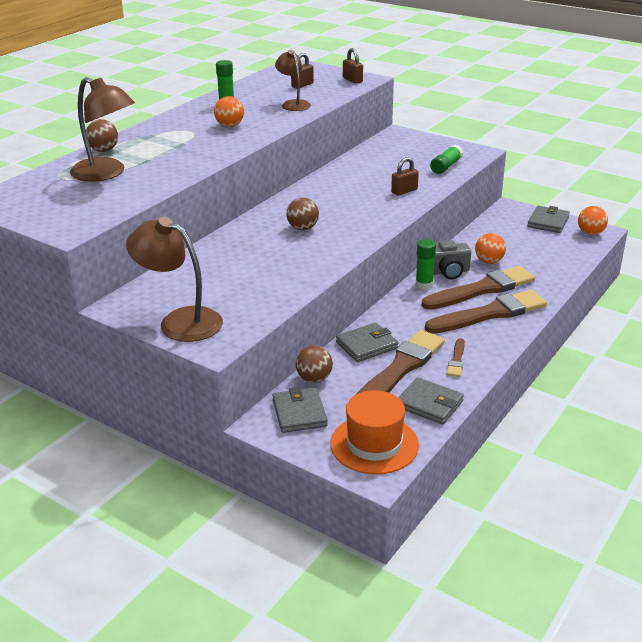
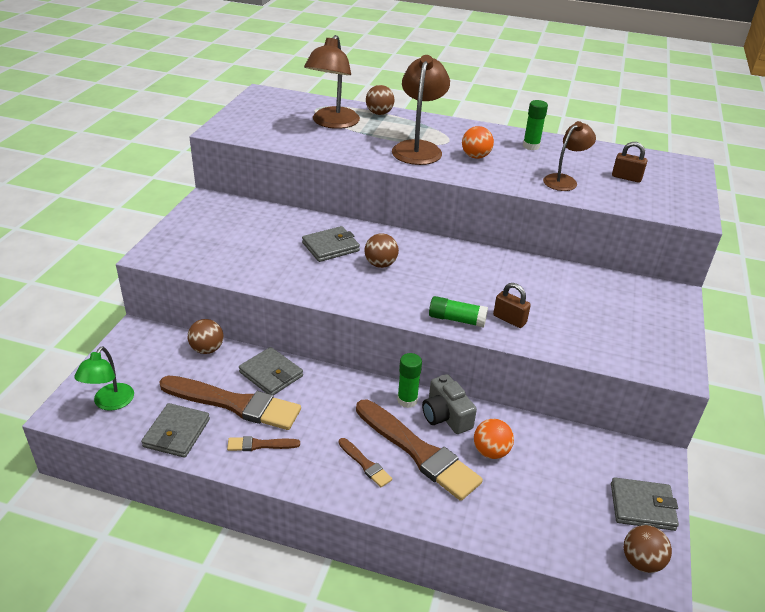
camera: 70 degrees right, 5 degrees up
brown lamp [126,217,223,342] -> brown lamp moved to [392,55,450,165]
grey wallet [273,387,328,433] -> grey wallet moved to [302,226,360,262]
orange hat [330,390,419,474] -> green lamp [74,346,134,411]
brown padlock [343,48,363,84] -> none
brown brush [425,290,547,333] -> brown brush [338,438,392,487], size x0.46
green glue stick [430,145,463,174] -> green glue stick moved to [429,296,488,328]
orange ball [578,206,608,235] -> brown ball [624,525,672,573]

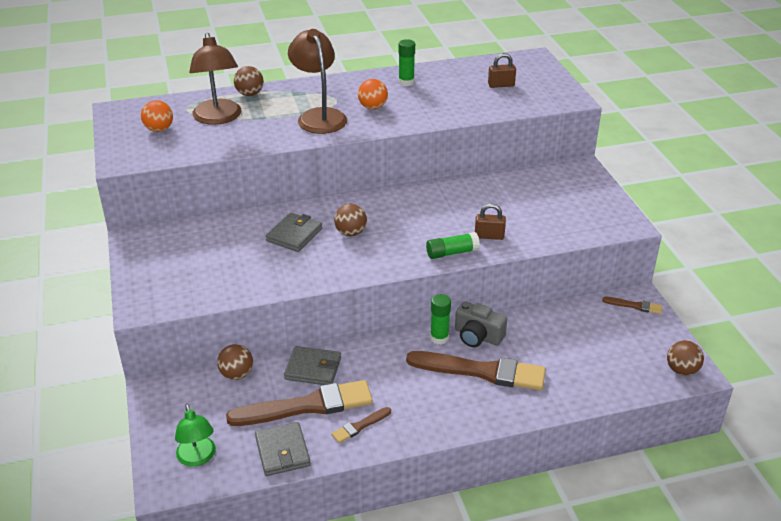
camera: 30 degrees left, 0 degrees up
brown brush [338,438,392,487] -> brown brush moved to [602,297,662,314]
orange ball [474,419,514,459] -> orange ball moved to [141,100,173,132]
brown lamp [543,121,596,191] -> none
grey wallet [611,477,679,531] -> none

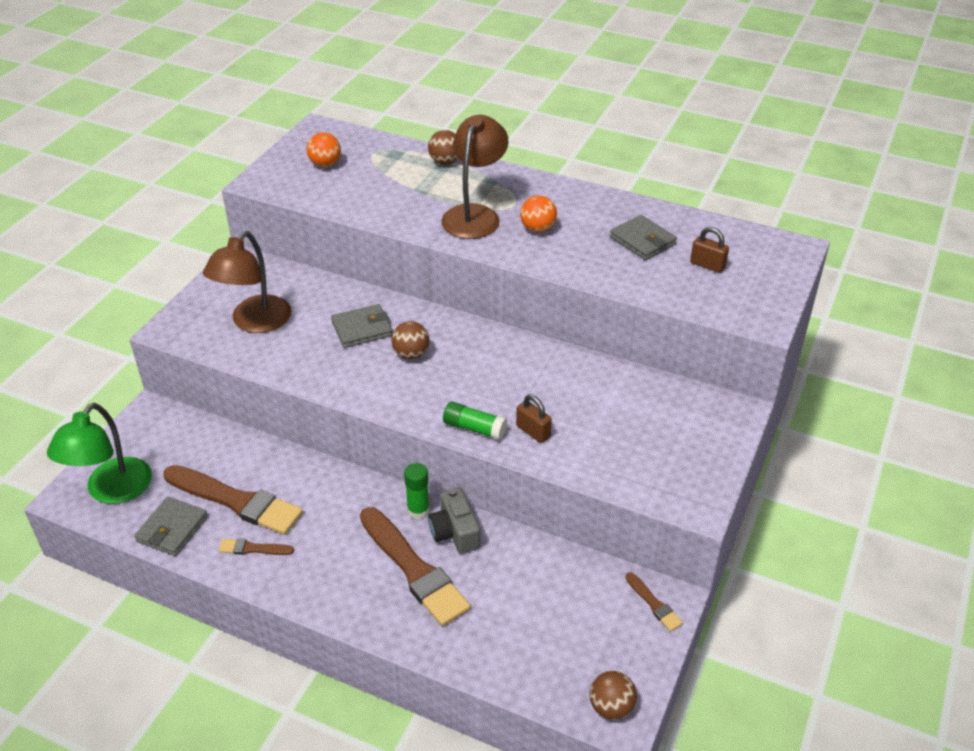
camera: 40 degrees right, 5 degrees up
green lamp [175,404,216,467] -> green lamp [47,403,152,504], size x1.57
brown lamp [189,33,241,125] -> brown lamp moved to [203,231,291,333]
brown ball [217,344,253,380] -> none
grey wallet [284,346,341,385] -> grey wallet moved to [610,215,677,260]
green glue stick [398,39,415,86] -> none

